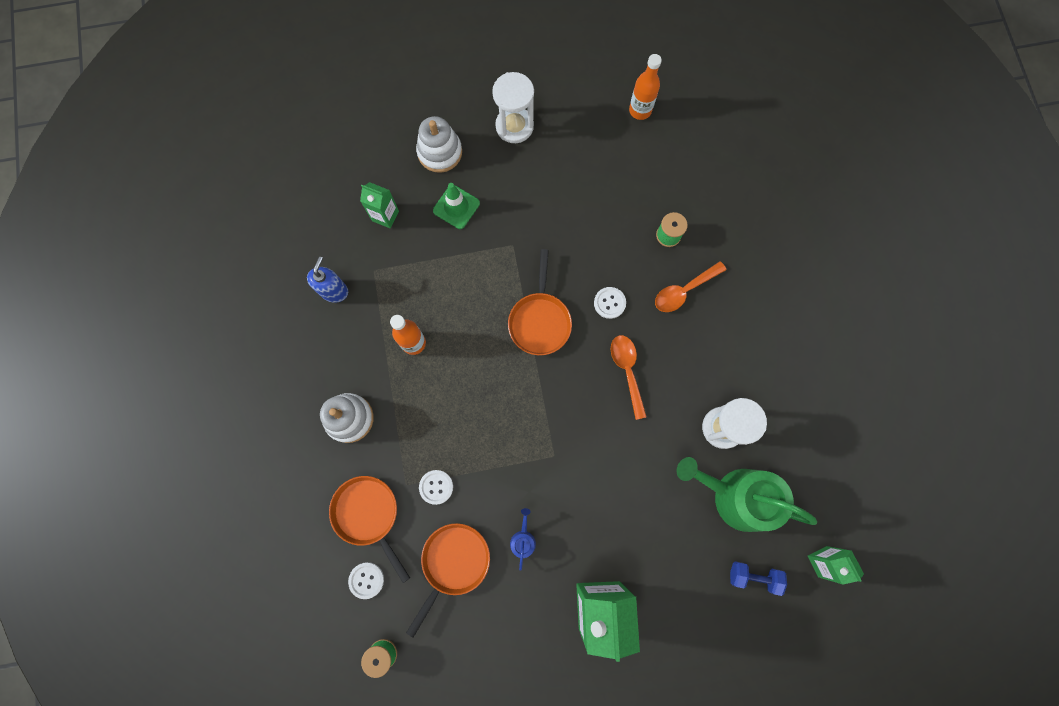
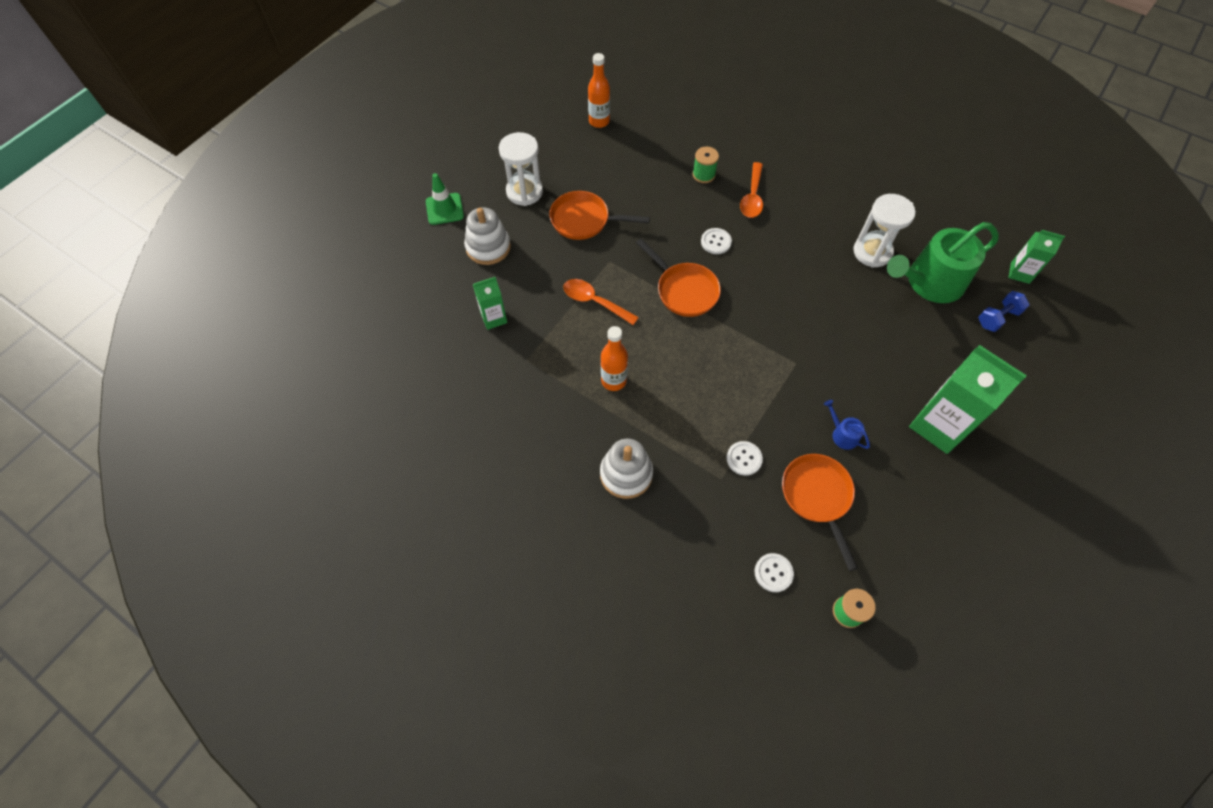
camera: 45 degrees left, 15 degrees down
blue soap dispenser [307,257,348,303] -> none
orange pan [329,476,410,583] -> orange pan moved to [549,191,650,240]
green traffic cone [433,183,480,229] -> green traffic cone moved to [426,173,464,225]
orange spoon [611,335,647,420] -> orange spoon moved to [564,279,639,325]

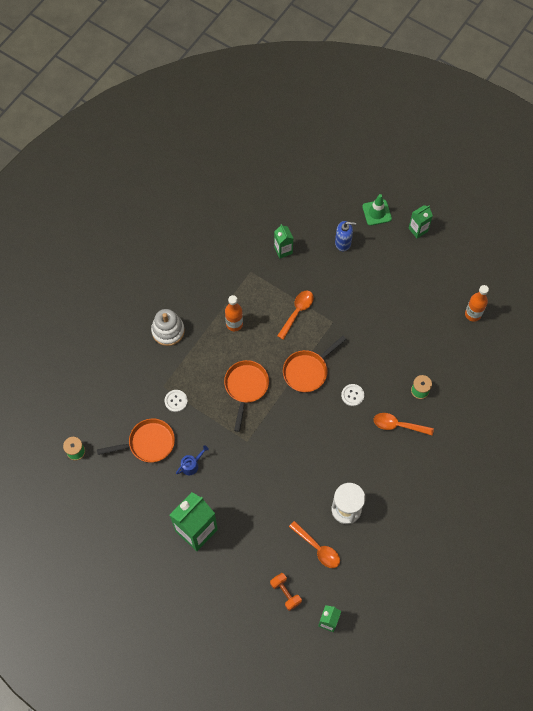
camera: 90 degrees right, 5 degrees up
white stacking toy [464,207,511,265] -> blue soap dispenser [335,221,356,251]
white hourglass [499,132,543,206] -> none
orange pan [549,191,650,240] -> orange pan moved to [224,360,269,432]
white button [755,553,794,592] -> none
green watering can [887,222,999,303] -> orange spoon [289,521,340,568]
blue dumbbell [978,291,1030,332] -> orange dumbbell [270,573,302,611]
none -> green carton [408,205,433,238]

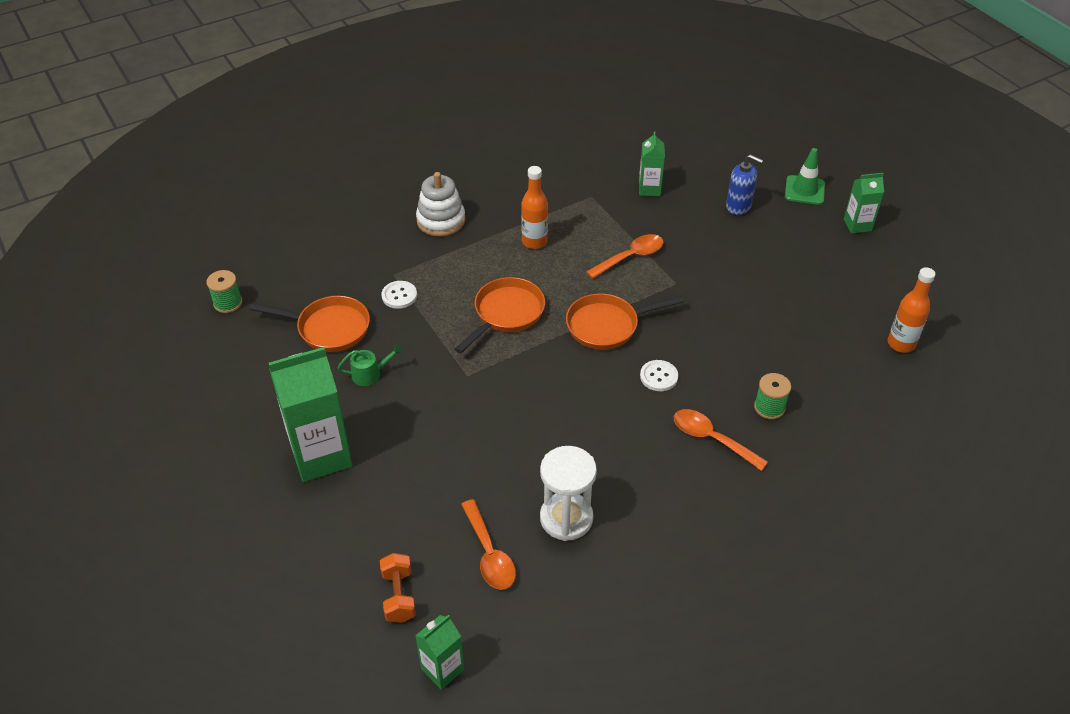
camera: 25 degrees right, 20 degrees down
blue watering can [176,445,209,475] -> green watering can [338,344,402,386]

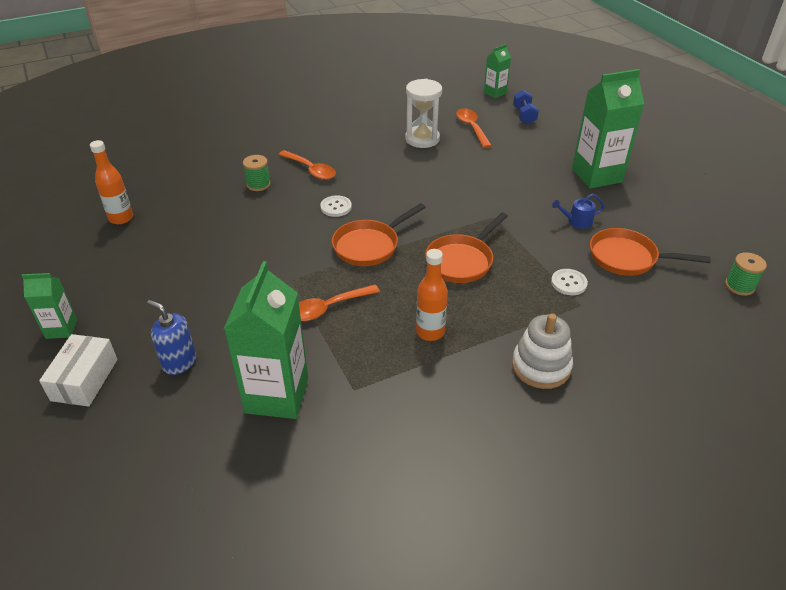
camera: 175 degrees left, 5 degrees down
green watering can [338,344,402,386] -> blue watering can [552,194,605,229]
orange dumbbell [380,553,416,623] -> blue dumbbell [513,90,539,124]
orange pan [566,293,684,350] -> orange pan turned 150 degrees clockwise [332,203,426,266]
green carton [639,131,665,196] -> green carton [224,261,308,419], size x1.91
green traffic cone [785,148,825,205] -> white box [39,334,118,407]

